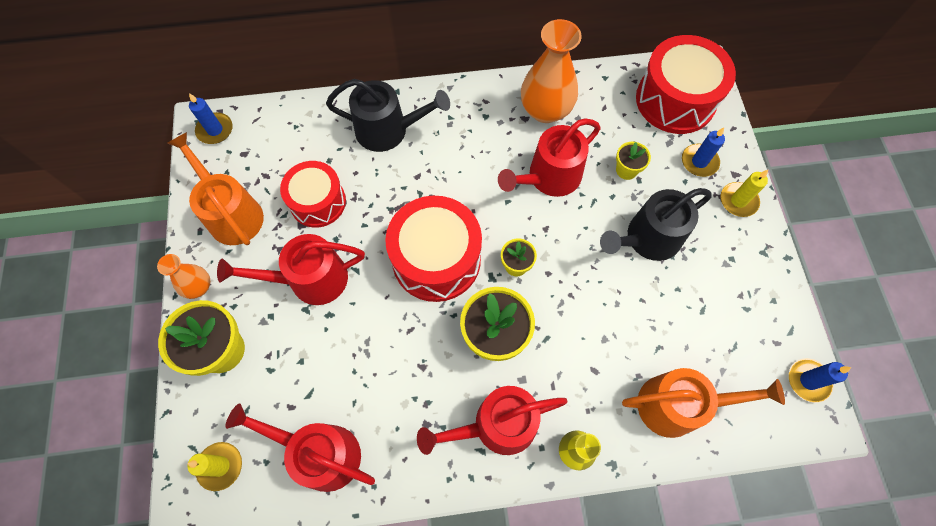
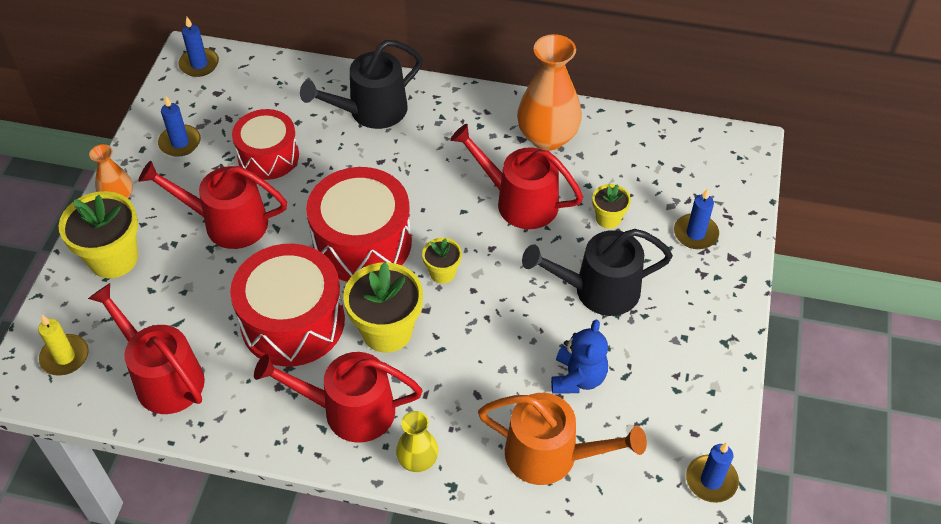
camera: 20 degrees right, 15 degrees down
orange watering can [168,132,264,245] -> blue candle [158,96,201,157]
black watering can [326,79,450,152] -> black watering can turned 120 degrees clockwise [300,40,423,129]
red watering can [498,119,601,197] -> red watering can turned 45 degrees clockwise [450,124,583,229]
red drum [636,35,736,134] -> red drum moved to [230,244,345,367]
yellow candle [720,170,768,217] -> none
none -> blue teddy bear [551,319,608,394]

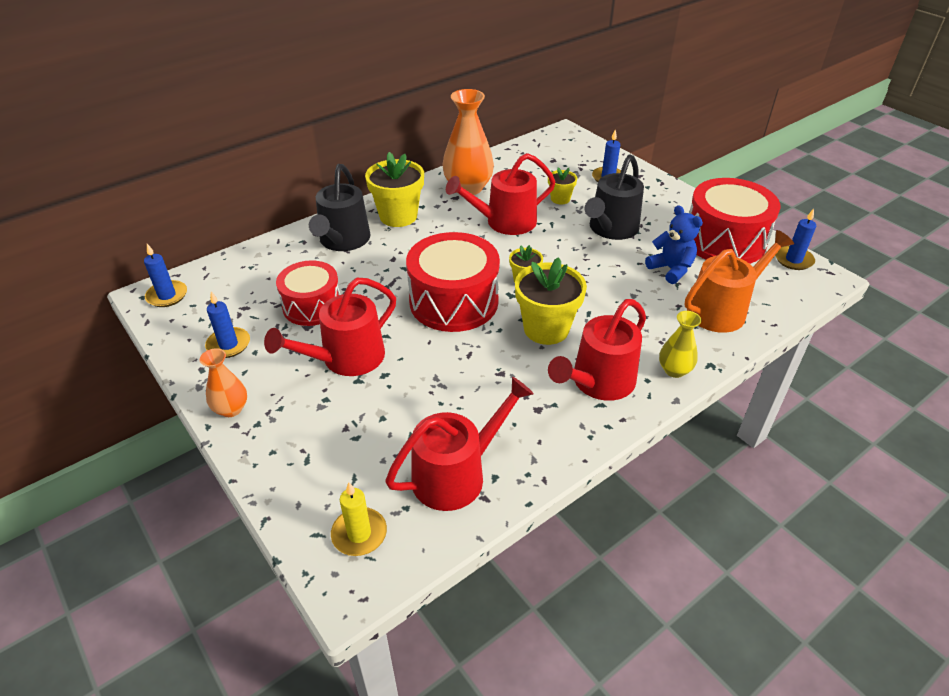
camera: 50 degrees left, 10 degrees down
yellow flower pot [59,191,138,278] -> yellow flower pot moved to [365,152,424,227]
red watering can [88,283,205,414] -> red watering can turned 150 degrees clockwise [385,377,534,511]
red drum [230,244,345,367] -> red drum moved to [689,178,781,264]

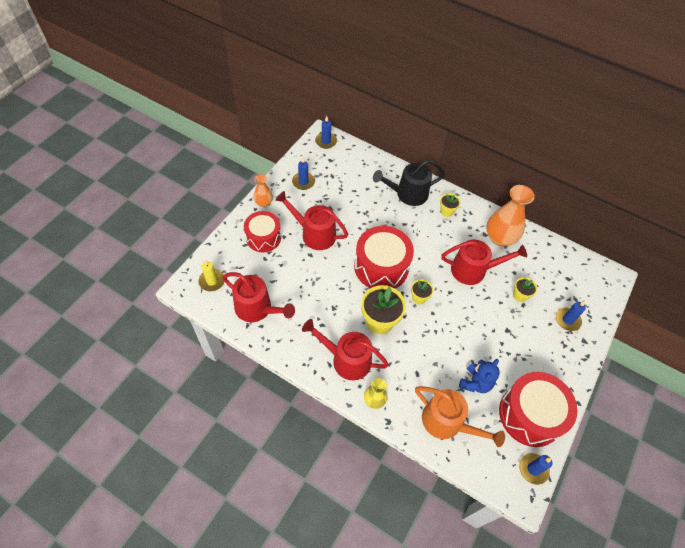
camera: 65 degrees right, 15 degrees up
red drum [276,260,340,326] -> red drum moved to [244,211,281,252]
yellow flower pot [365,152,424,227] -> yellow flower pot [440,193,460,217], size x0.53
red watering can [446,153,556,235] -> red watering can turned 135 degrees clockwise [441,239,527,285]
black watering can [584,154,644,240] -> none

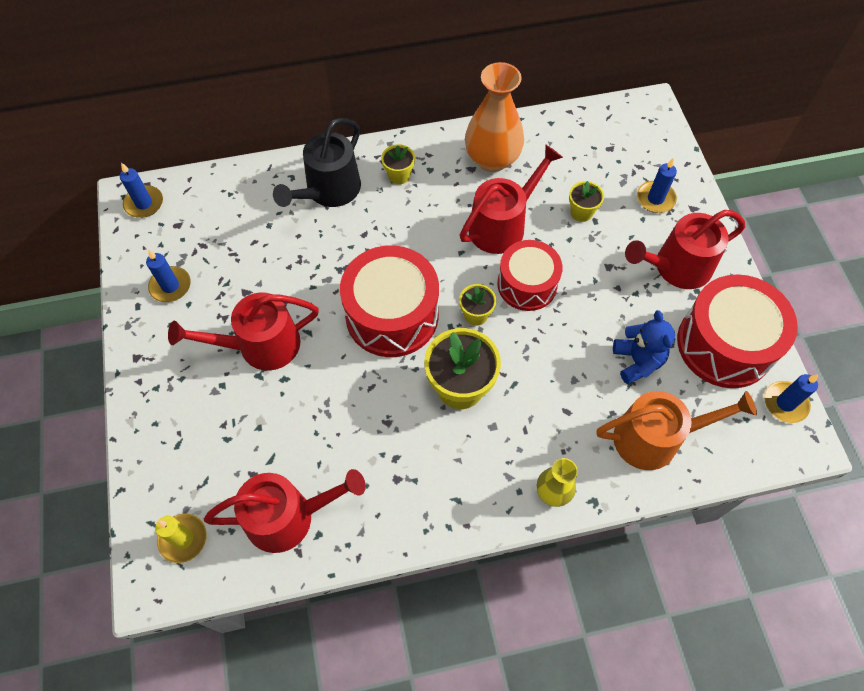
camera: 40 degrees left, 5 degrees up
red drum [244,211,281,252] -> red drum moved to [497,240,563,311]
orange vase [253,174,273,207] -> none
red watering can [302,319,389,380] -> red watering can moved to [625,210,745,289]

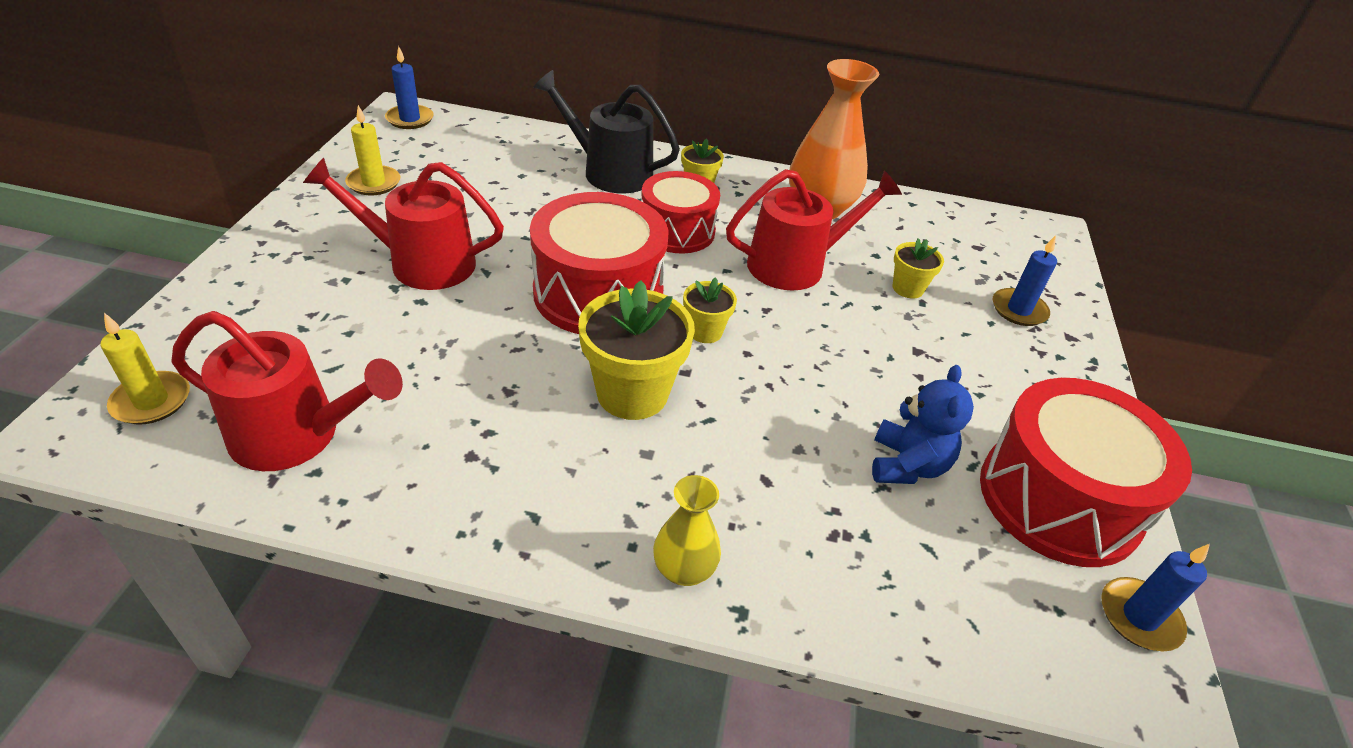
camera: 20 degrees right, 20 degrees down
blue candle [146,250,191,302] -> yellow candle [345,105,400,195]
black watering can [273,118,361,207] -> black watering can turned 60 degrees clockwise [533,70,680,194]
red drum [497,240,563,311] -> red drum moved to [641,171,720,254]
orange watering can [596,391,757,470] -> none
red watering can [625,210,745,289] -> none

